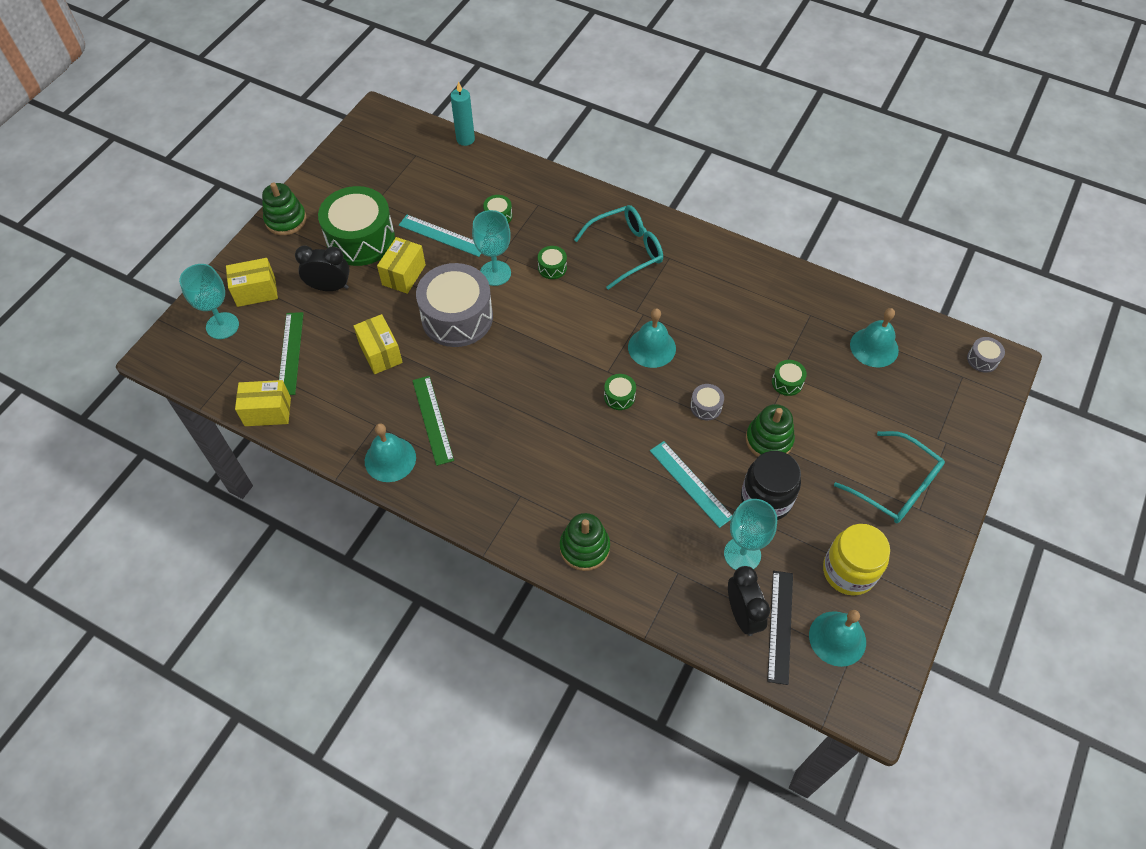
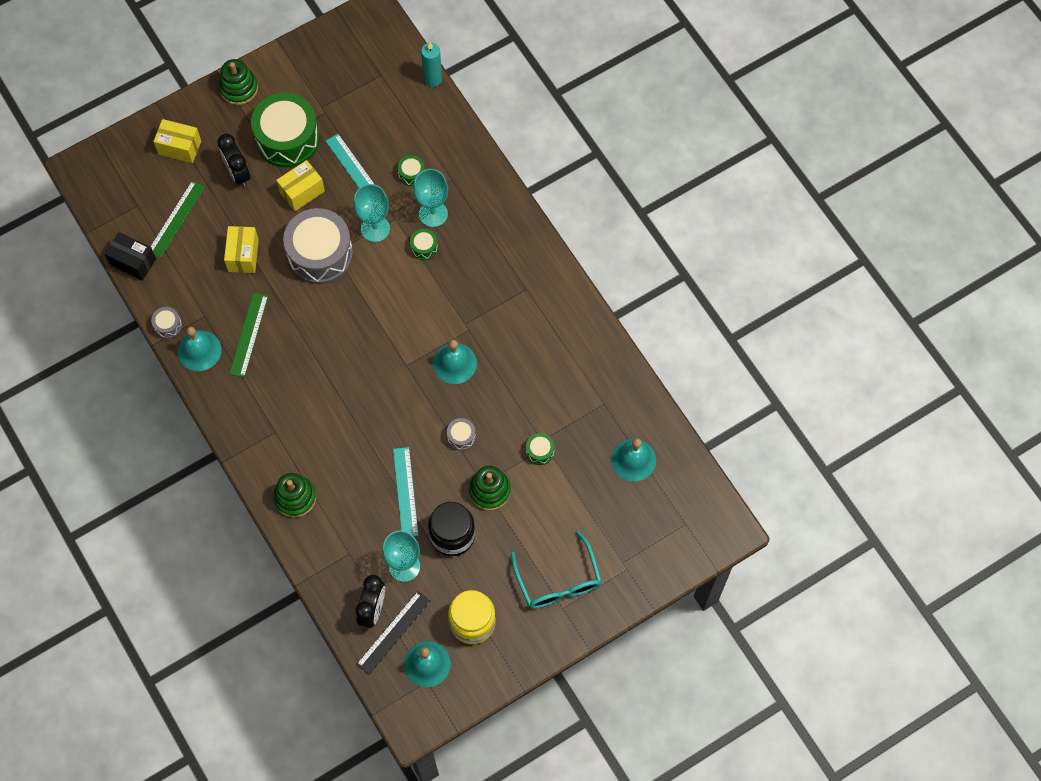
camera: 30 degrees right, 10 degrees up
turquoise goblet [179,264,239,339] -> turquoise goblet moved to [413,169,448,227]
yellow box [235,380,291,426] -> black box [105,232,156,281]
black clock [295,246,350,291] -> black clock turned 150 degrees counterclockwise [218,134,250,187]
turquoise glasses [574,205,663,290] -> none
green drum [604,374,636,410] -> none
grey drum [967,337,1005,373] -> grey drum moved to [151,307,182,339]

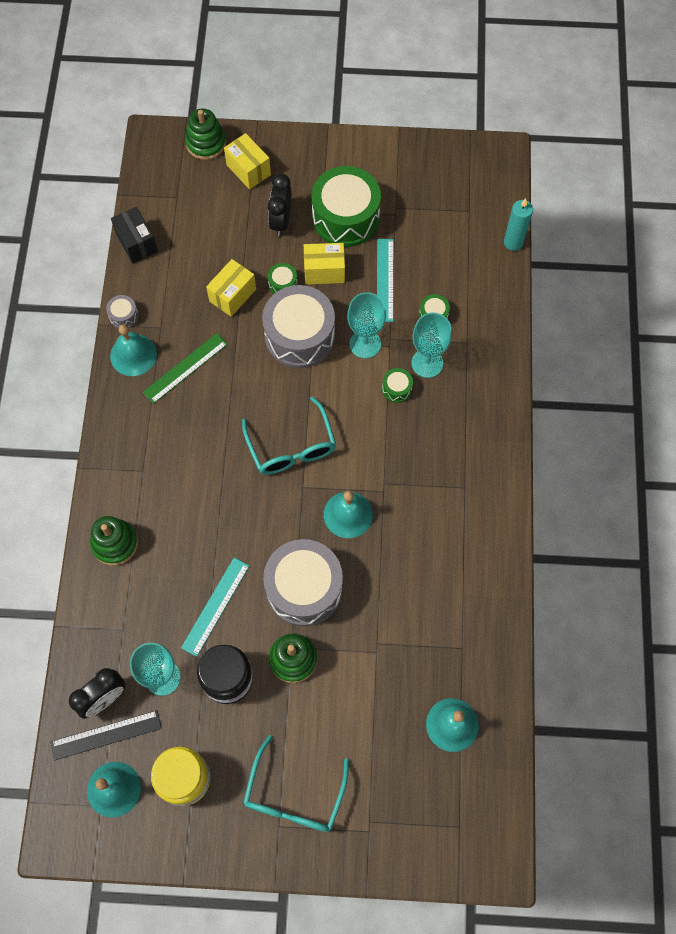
camera: 35 degrees right, 0 degrees up
green ruler [150,180,205,258] -> none
green stacking toy [218,59,258,105] -> green stacking toy moved to [185,109,226,160]
grey drum [447,418,476,450] -> grey drum [263,539,343,626], size x2.39
green drum [526,433,555,465] -> green drum moved to [268,263,297,294]
none -> turquoise glasses [242,396,336,475]

